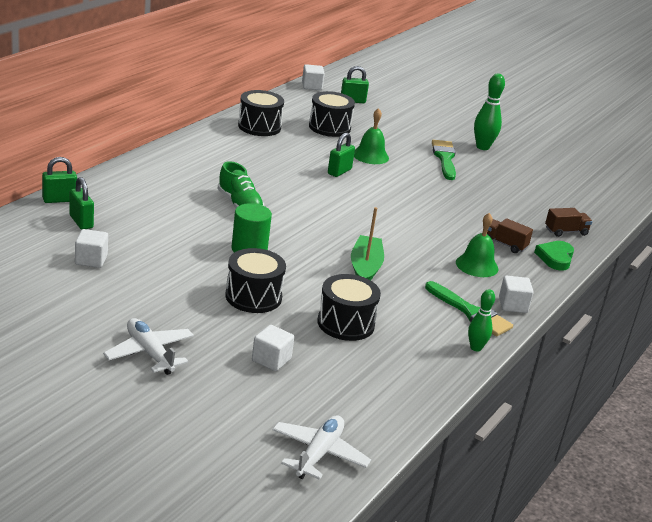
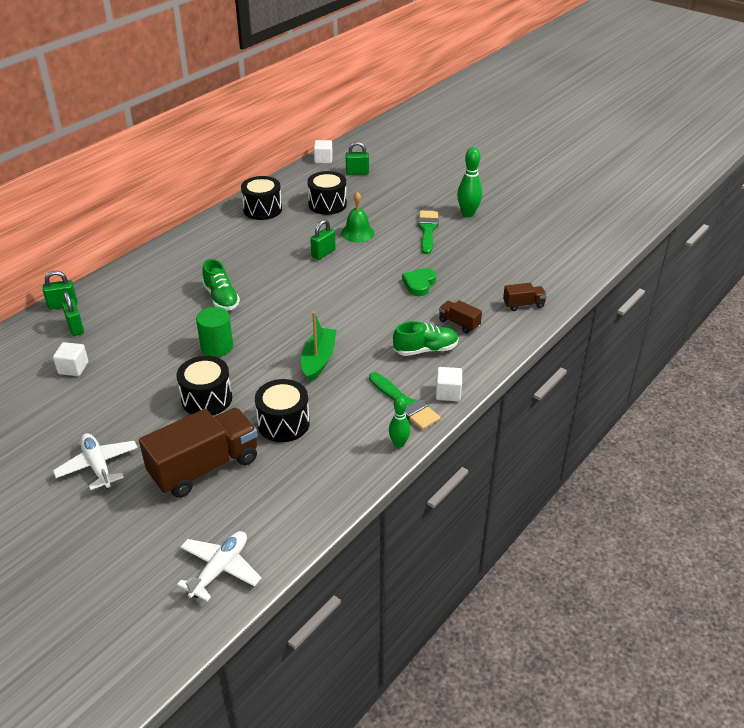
camera: 10 degrees right, 10 degrees up
white cube [252,325,294,371] -> brown truck [139,408,258,498]
green bell [456,213,498,277] -> green shoe [393,321,459,356]
green heart [534,241,574,271] -> green heart moved to [402,268,436,296]

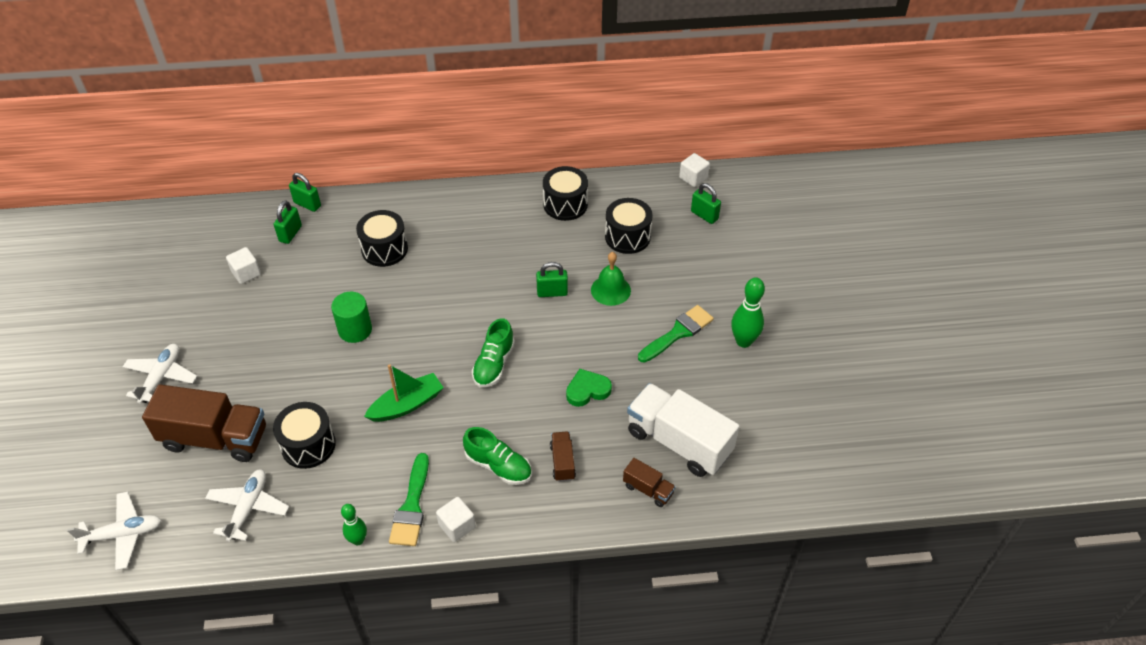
camera: 45 degrees right, 10 degrees up
black drum [177,356,232,416] -> black drum moved to [356,210,408,267]
green shoe [203,259,240,310] -> green shoe moved to [472,318,515,387]
none -> white plane [205,469,289,542]
none -> white truck [627,383,739,477]

